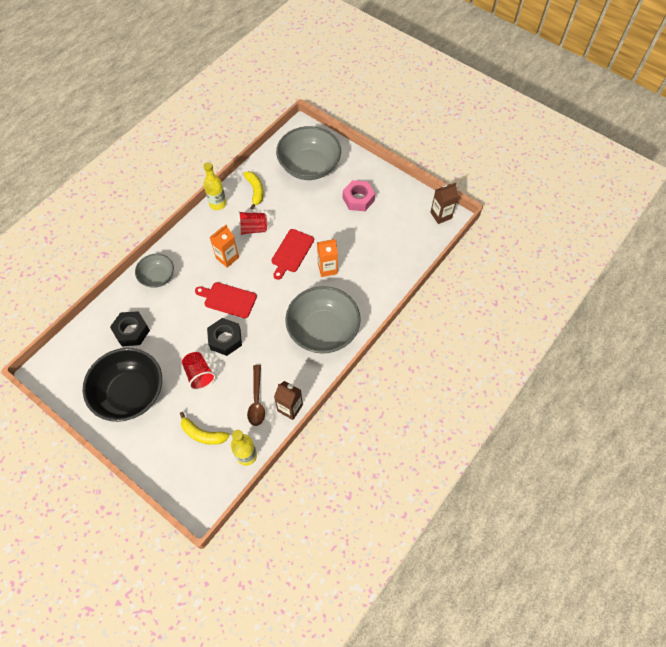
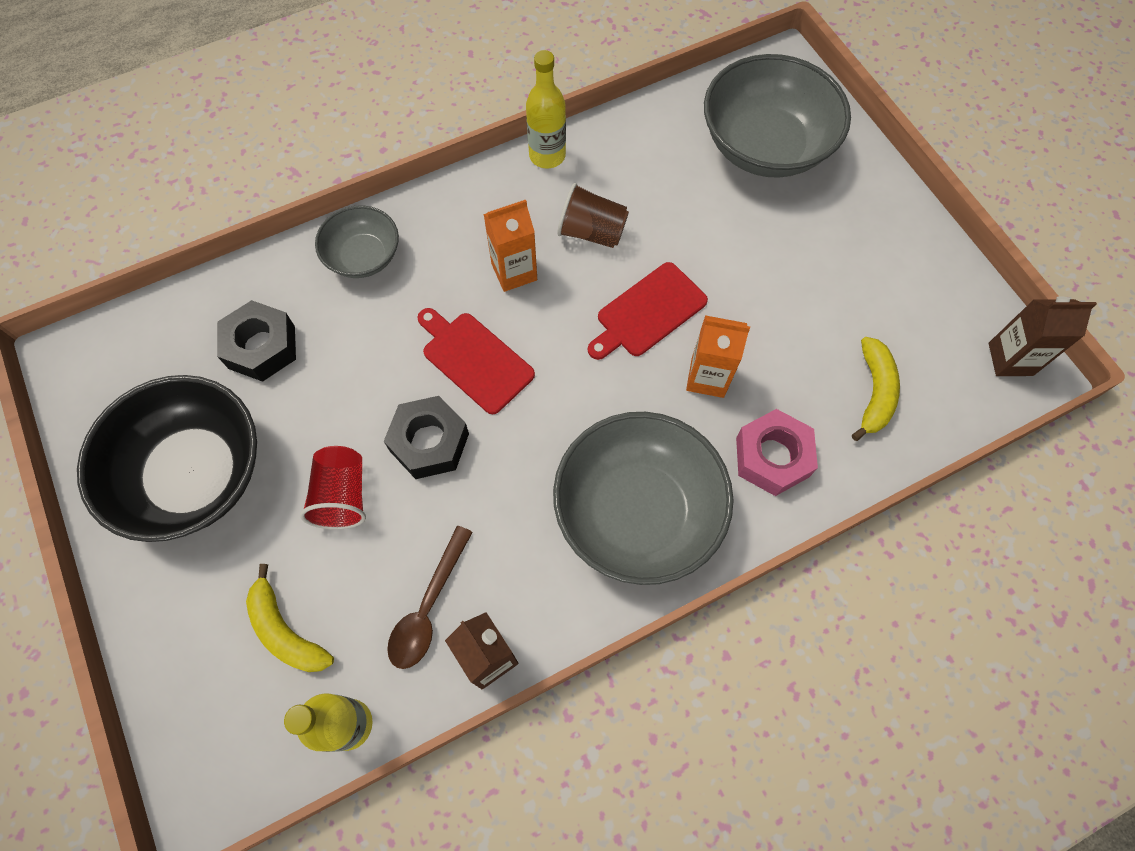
camera: 25 degrees right, 5 degrees up
red cup [238,211,267,236] -> brown cup [557,183,629,248]
yellow banana [243,171,264,209] -> yellow banana moved to [852,337,900,441]
pink nut [343,180,375,211] -> pink nut moved to [736,409,818,496]

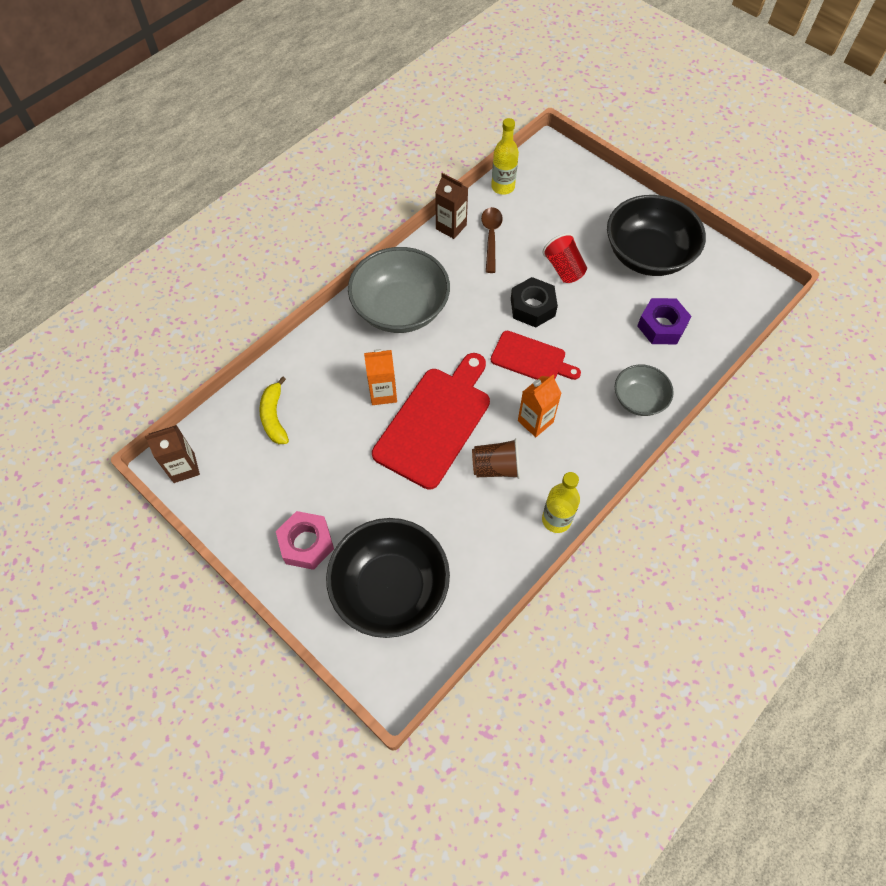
camera: 160 degrees right, 5 degrees down
black nut [217,300,296,382] -> purple nut [637,298,692,344]
yellow banana [246,564,334,672] -> none
red cutting board [588,262,708,360] -> red cutting board [372,353,490,490], size x1.70
grey bowl [704,54,851,178] -> black bowl [326,518,450,638]
pink nut [736,409,818,496] -> pink nut moved to [276,511,334,570]

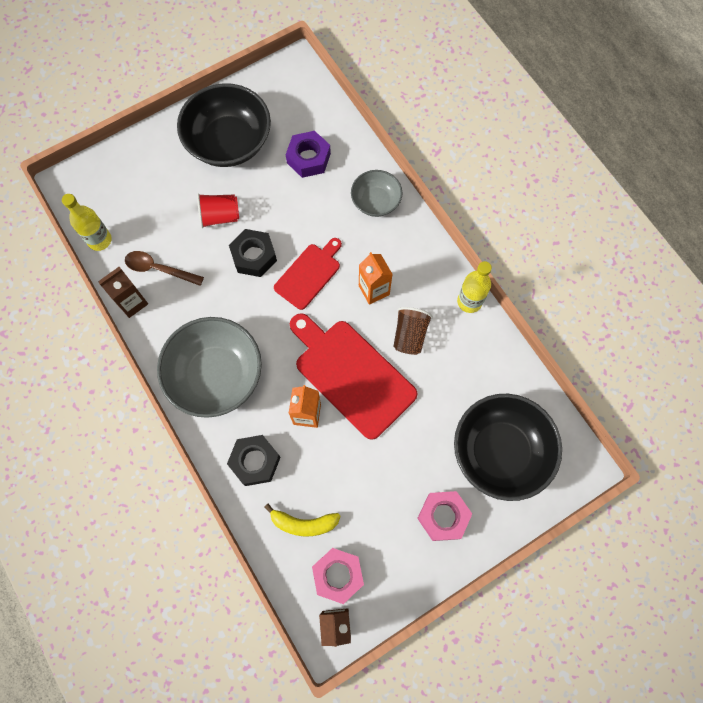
camera: 75 degrees left, 10 degrees up
none -> black nut [227,435,281,486]
none -> pink nut [312,548,364,604]

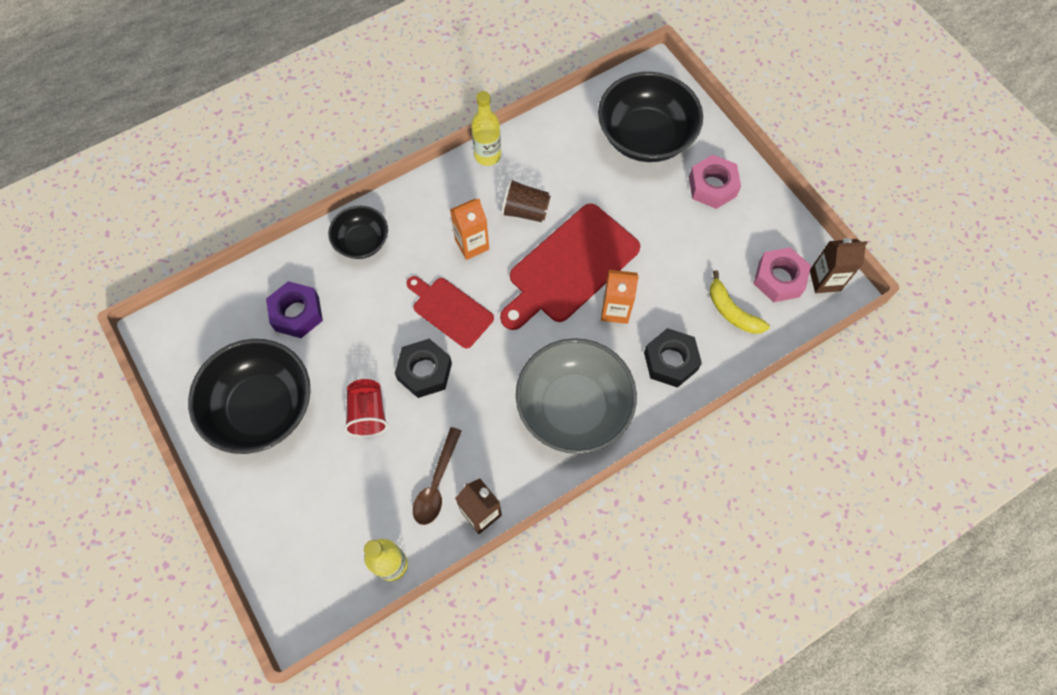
camera: 90 degrees left, 5 degrees down
yellow banana [265,504,341,536] -> yellow banana turned 135 degrees clockwise [710,271,770,334]
grey bowl [351,170,402,217] -> black bowl [328,206,388,259]

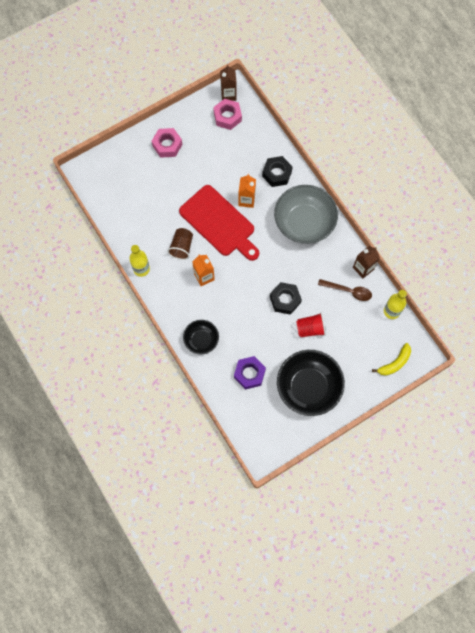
camera: 90 degrees left, 5 degrees up
red cutting board [406,276,494,348] -> none
black bowl [598,72,703,162] -> none
yellow banana [710,271,770,334] -> yellow banana moved to [372,343,411,376]

